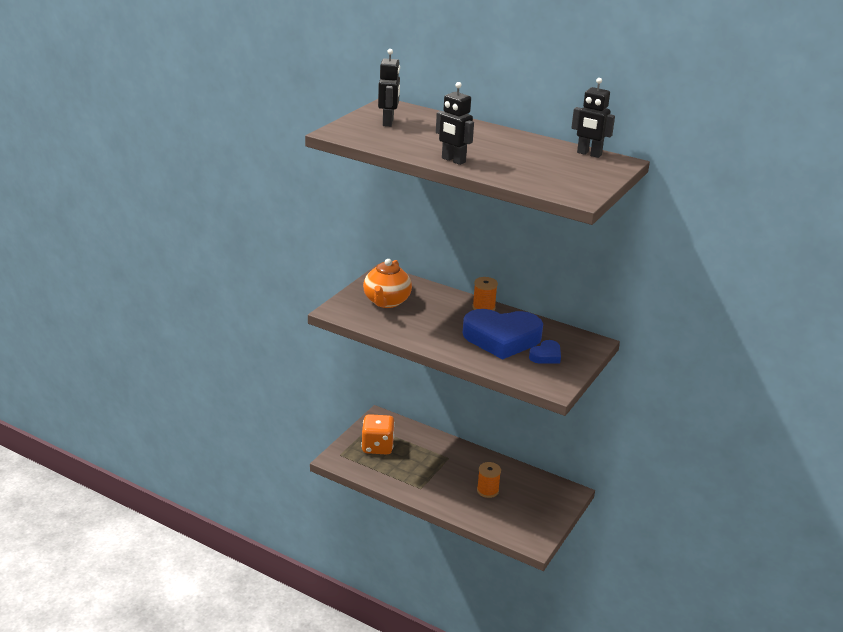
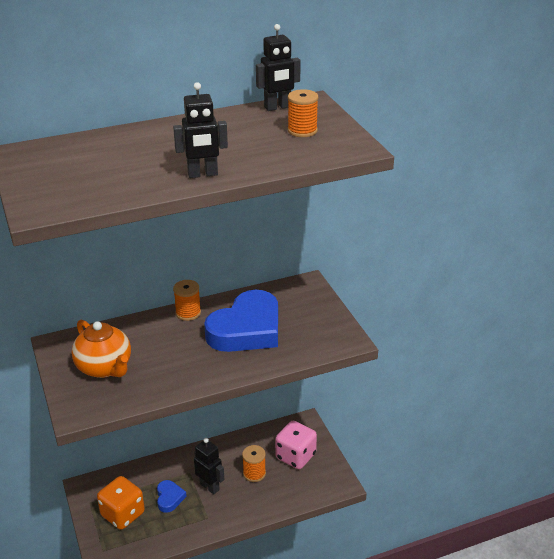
camera: 50 degrees left, 5 degrees up
black robot [378,49,400,127] -> black robot moved to [194,438,224,494]
blue heart [529,340,561,364] -> blue heart moved to [157,480,187,513]
none -> pink dice [275,421,317,469]
none -> orange spool [288,89,318,137]

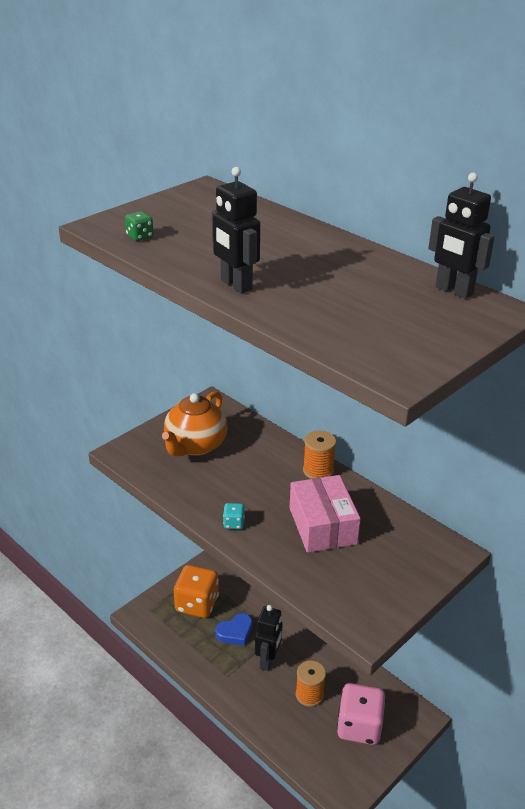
camera: 65 degrees right, 0 degrees up
blue heart [204,290,278,352] -> pink box [290,475,361,553]
orange spool [288,89,318,137] -> none
none -> green dice [125,211,154,241]
none -> turquoise dice [223,503,245,529]

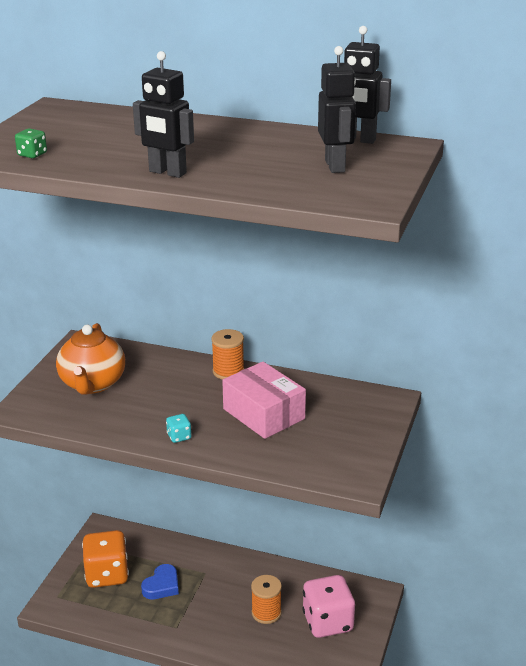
camera: 25 degrees left, 5 degrees down
black robot [255,605,283,671] -> black robot moved to [318,46,356,173]

